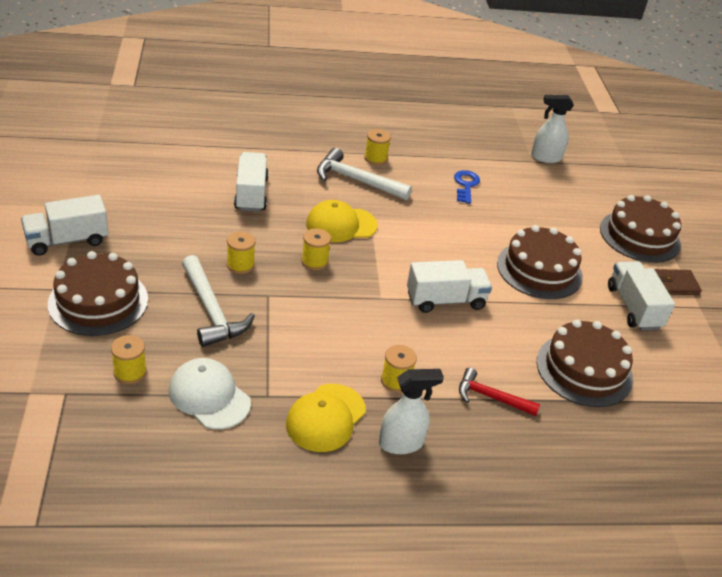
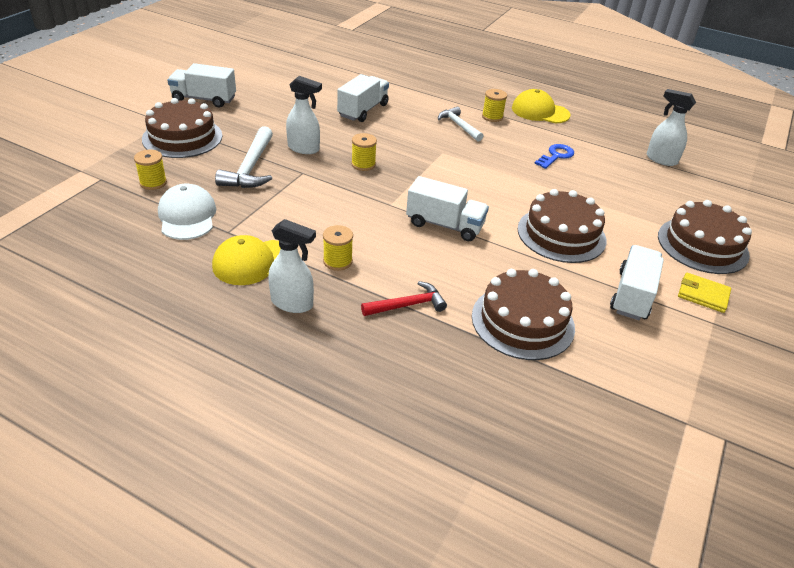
camera: 35 degrees right, 0 degrees up
yellow spool [227,231,256,274] -> white spray bottle [286,76,322,154]
yellow cap [306,200,378,242] -> yellow cap moved to [512,89,570,124]
white hammer [317,148,412,200] -> white hammer [438,107,484,141], size x0.65
red hammer [459,368,540,416] -> red hammer turned 105 degrees clockwise [361,281,447,316]
brown wallet [654,269,702,295] -> yellow wallet [678,273,731,313]

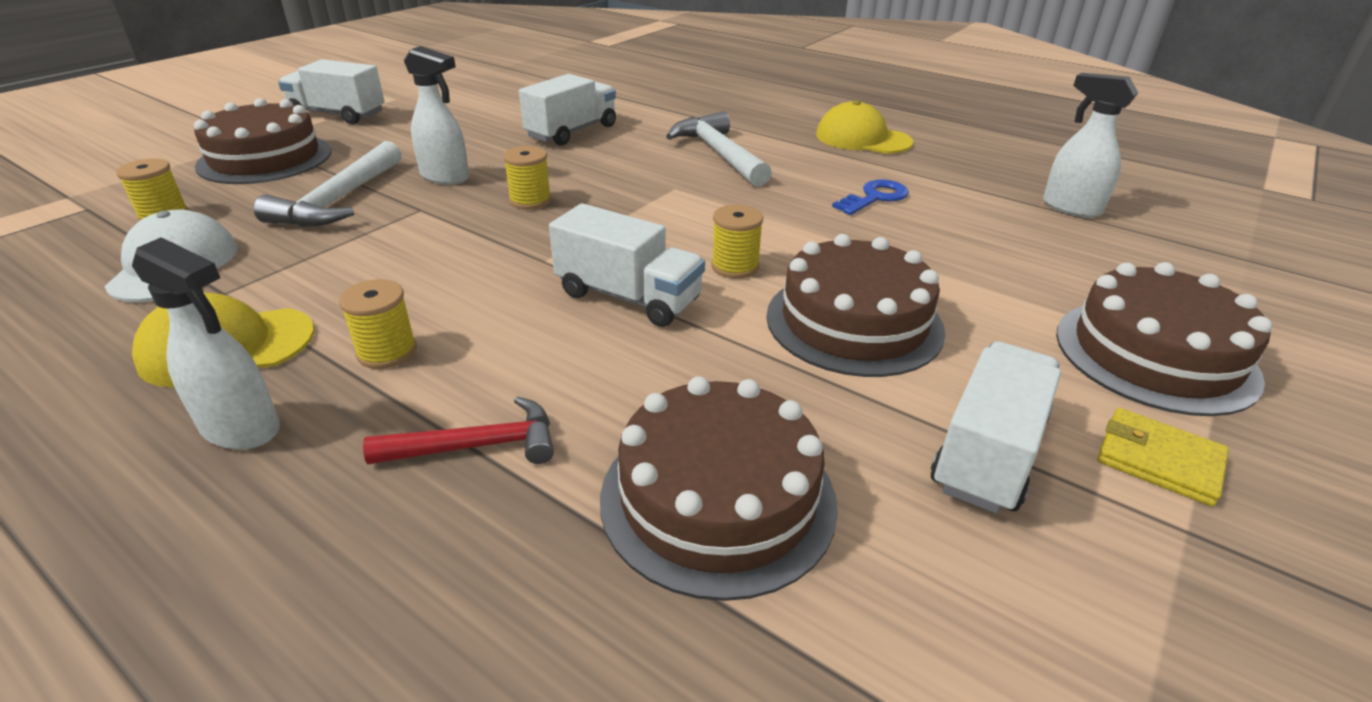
camera: 10 degrees right, 5 degrees down
white hammer [438,107,484,141] -> white hammer [666,111,772,186], size x1.53
yellow spool [482,89,507,122] -> yellow spool moved to [711,205,763,279]

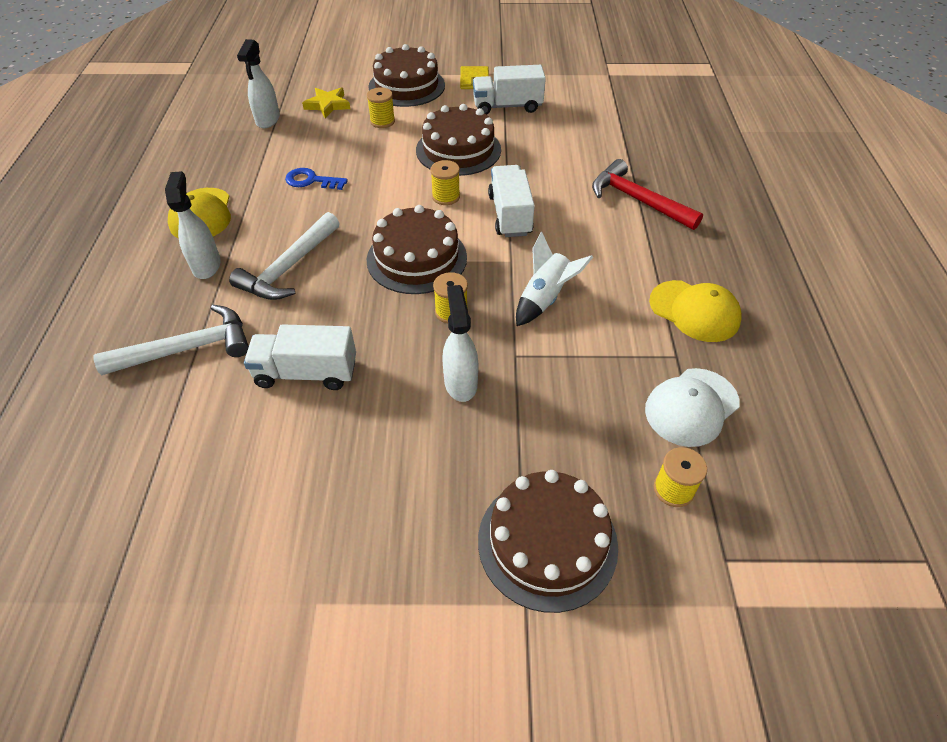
camera: 125 degrees left, 15 degrees up
white spray bottle [132,237,280,450] -> white spray bottle moved to [165,171,221,279]
white hammer [254,141,401,227] -> white hammer moved to [93,305,249,375]
white truck [278,59,385,124] -> none
yellow spool [339,279,417,369] -> yellow spool moved to [367,87,395,128]
red hammer [363,396,554,465] -> red hammer [592,159,703,230], size x1.53
brown cake [600,376,838,601] -> brown cake moved to [367,205,467,294]
none -> yellow star [302,87,350,118]
none -> white rocket [516,232,593,326]

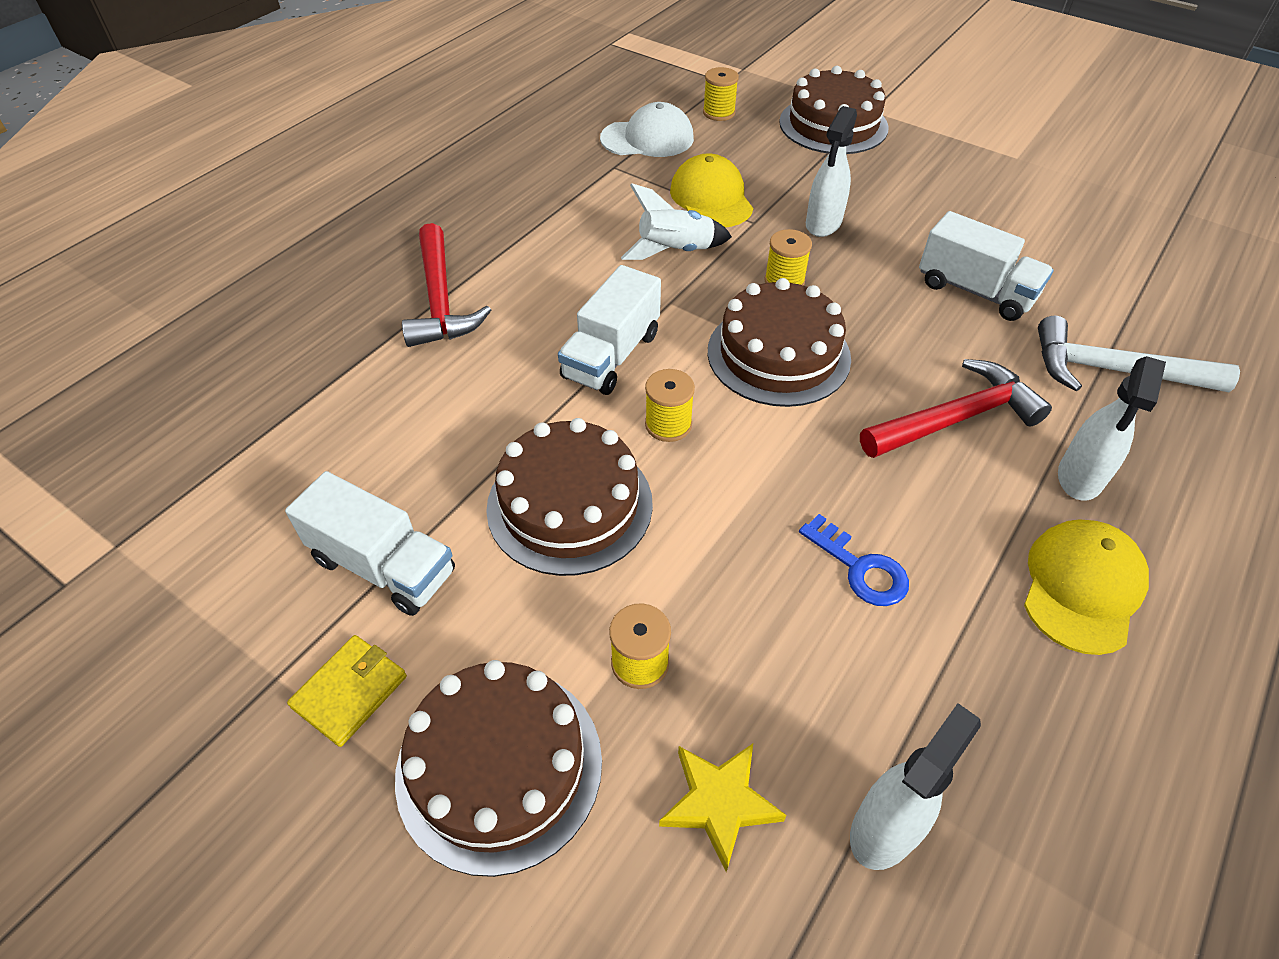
camera: 145 degrees left, 0 degrees up
white hammer [229,212,340,300] -> red hammer [860,359,1052,458]
yellow cap [649,280,742,342] -> yellow cap moved to [670,153,753,227]

